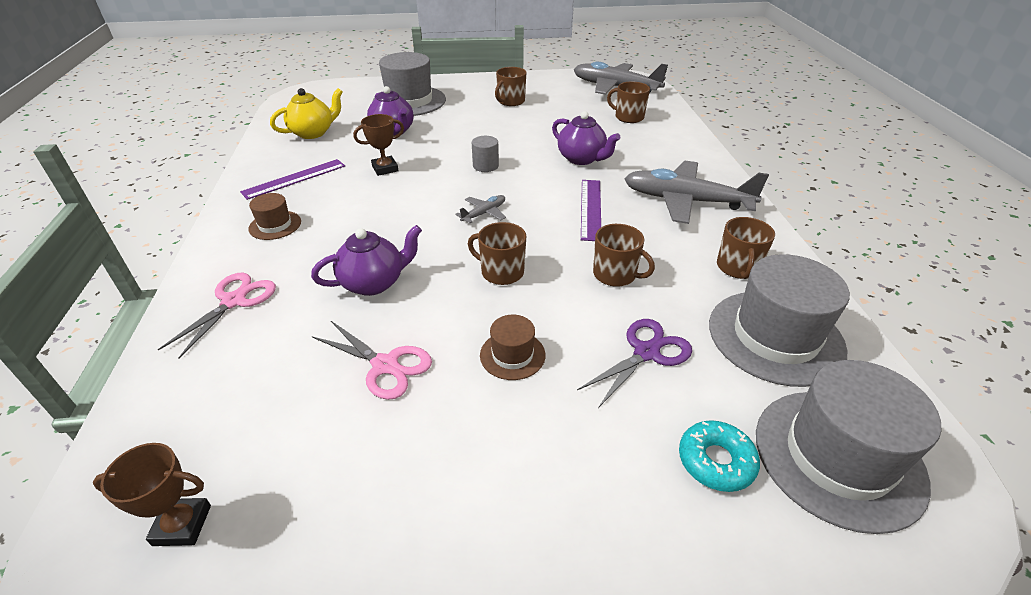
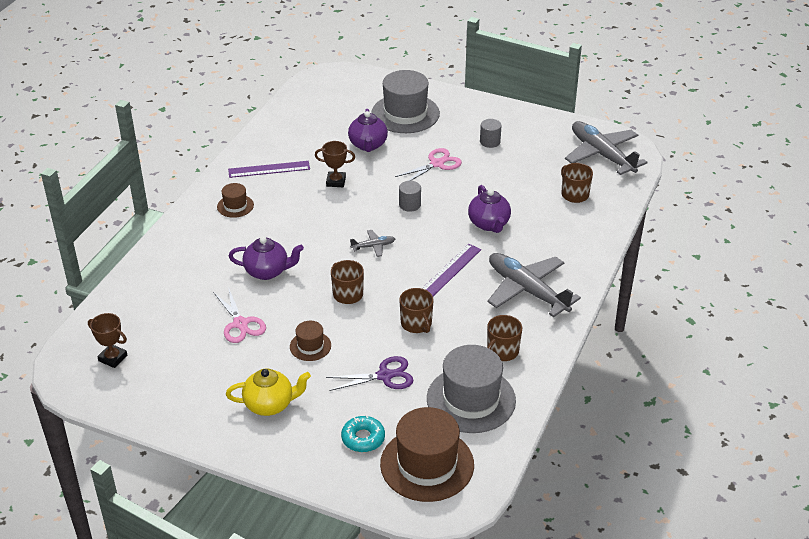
camera: 30 degrees right, 0 degrees up
pink scissors [158,273,276,359] -> pink scissors moved to [395,148,462,181]
yellow teapot [270,88,343,139] -> yellow teapot moved to [226,369,311,416]
brown mug [495,67,527,106] -> grey cylinder [480,119,502,148]
grey hat [756,360,941,534] -> brown hat [380,407,474,502]

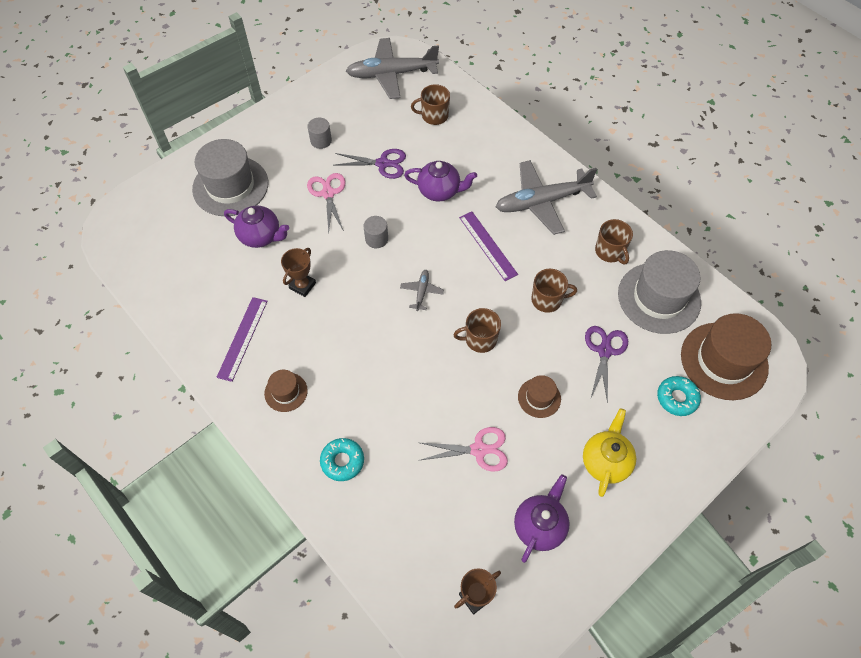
camera: 65 degrees left, 20 degrees up
purple teapot [228,237,304,280] -> purple teapot moved to [514,474,570,563]
none -> turquoise donut [320,438,364,481]
none -> purple scissors [335,149,406,179]

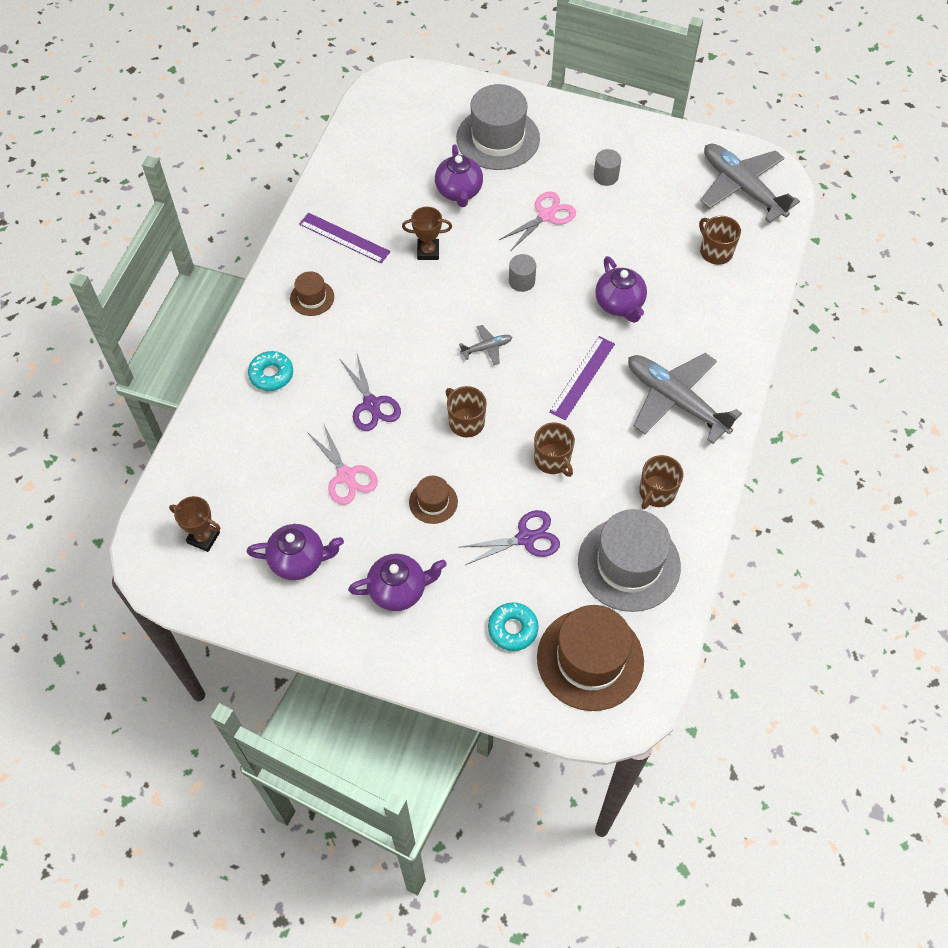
camera: 60 degrees right, 0 degrees up
purple ruler [216,297,268,382] -> purple ruler turned 45 degrees clockwise [299,213,391,263]
purple scissors [335,149,406,179] -> purple scissors moved to [340,354,401,431]
yellow teapot [583,408,636,497] -> purple teapot [348,554,447,611]

